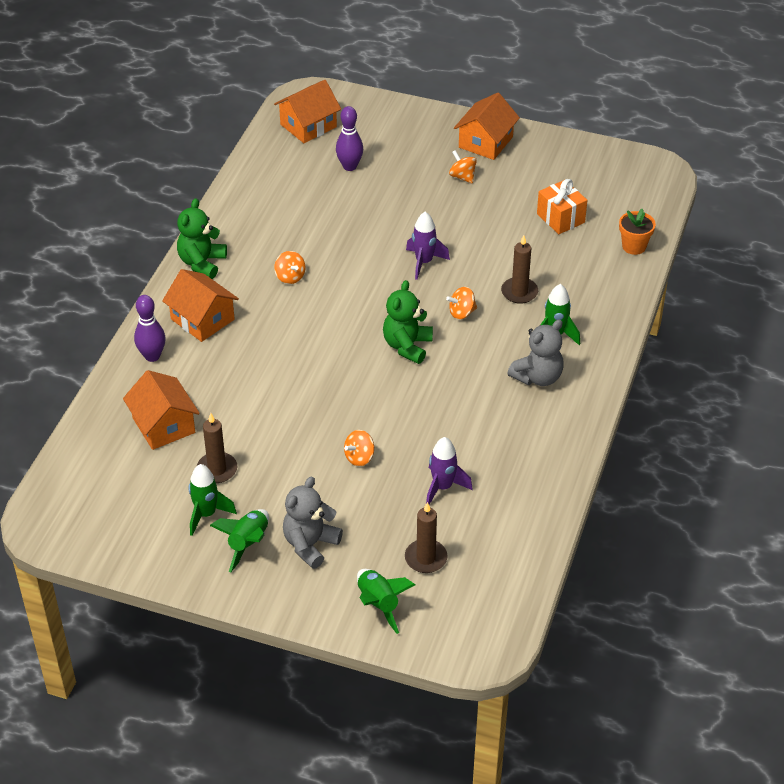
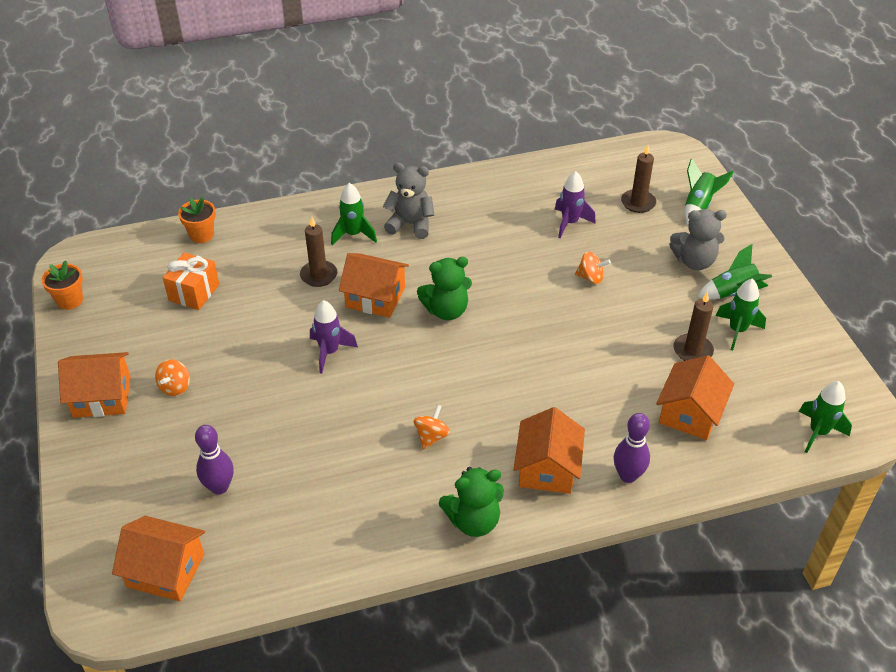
camera: 125 degrees left, 0 degrees up
orange spinning top [446,287,477,319] -> orange house [339,253,409,318]
none -> orange flower pot [42,260,83,310]
none -> green rocket [799,381,852,453]

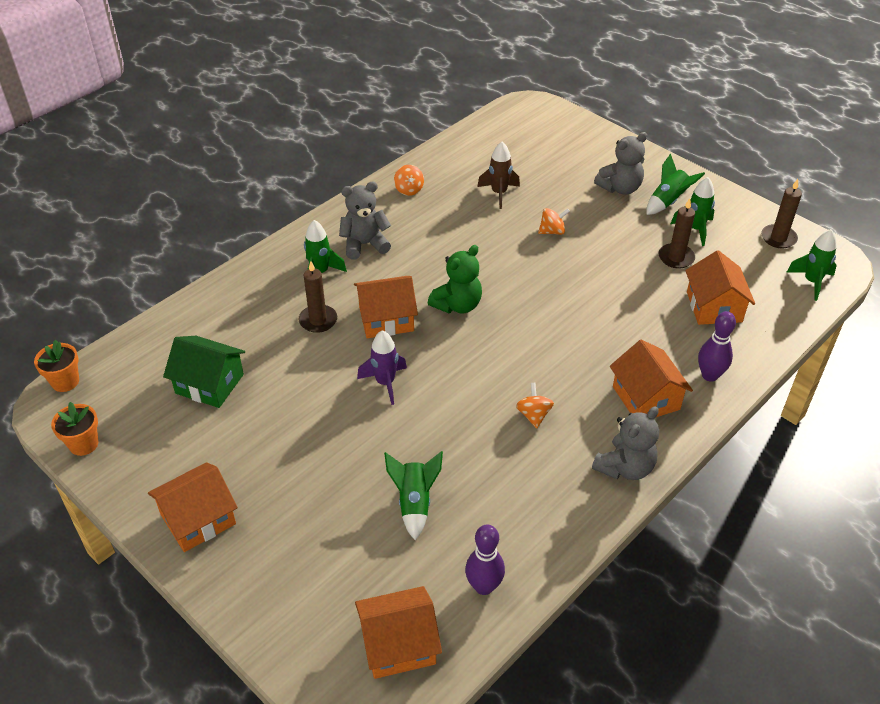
camera: 30 degrees left, 0 degrees up
orange spinning top [155,359,190,396] -> orange spinning top moved to [394,165,424,196]
orange gift [163,252,219,310] -> green house [163,336,245,408]
orange flower pot [178,197,216,243] -> orange flower pot moved to [34,340,79,392]
purple bowling pin [195,425,234,495] -> purple bowling pin moved to [465,524,505,595]
green teddy bear [439,467,504,537] -> grey teddy bear [592,406,659,480]
purple rocket [555,171,596,238] -> brown rocket [477,142,520,209]
brown candle [621,145,656,213] -> brown candle moved to [761,179,802,249]
green rocket [684,158,734,225] -> green rocket moved to [384,451,443,540]

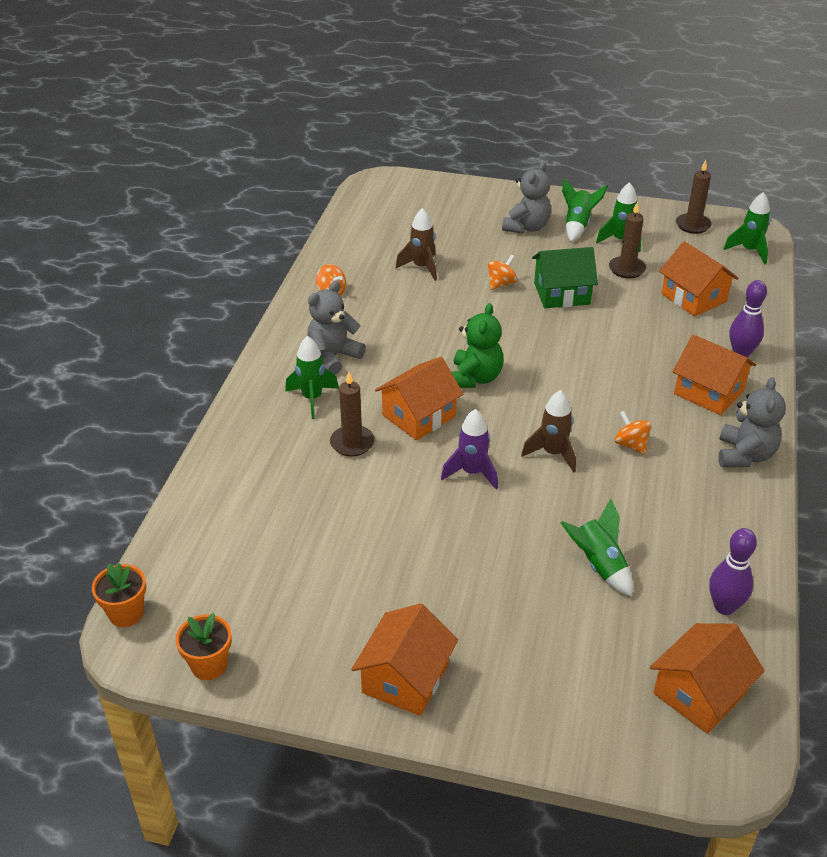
camera: 30 degrees left, 5 degrees down
green house [163,336,245,408] -> green house moved to [532,247,598,308]
none -> brown rocket [521,390,576,473]

